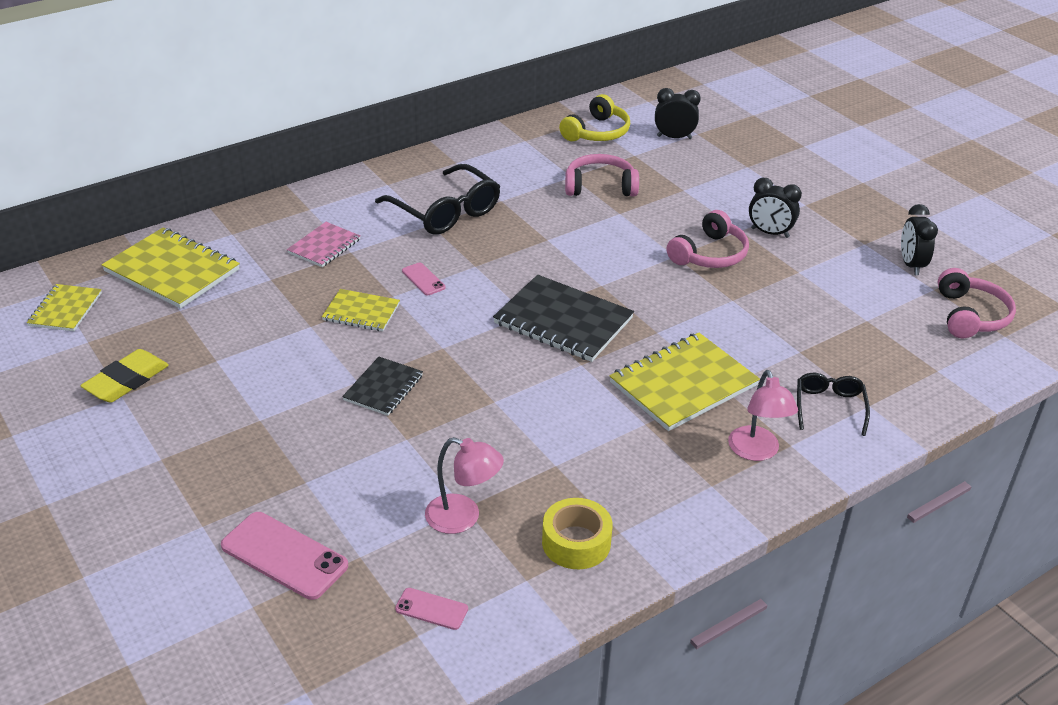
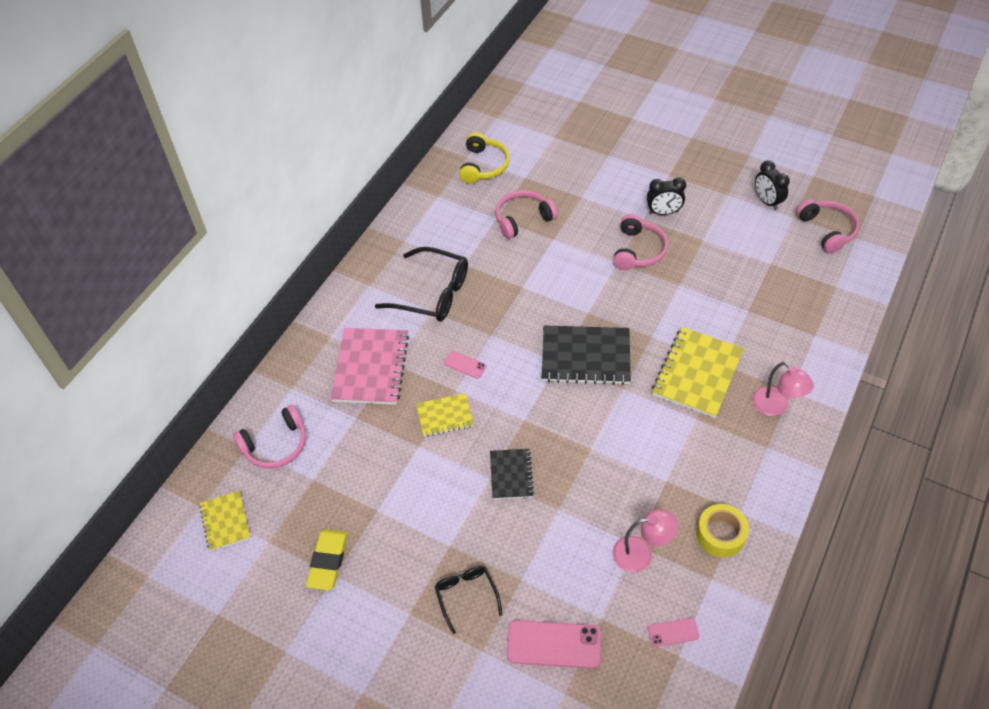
camera: 25 degrees left, 15 degrees up
yellow notebook [102,228,240,309] -> pink headphones [233,405,306,469]
pink notebook [287,222,361,267] -> pink notebook [330,328,409,405], size x1.75
black clock [655,88,701,139] -> none
black glasses [797,373,870,436] -> black glasses moved to [435,566,503,634]

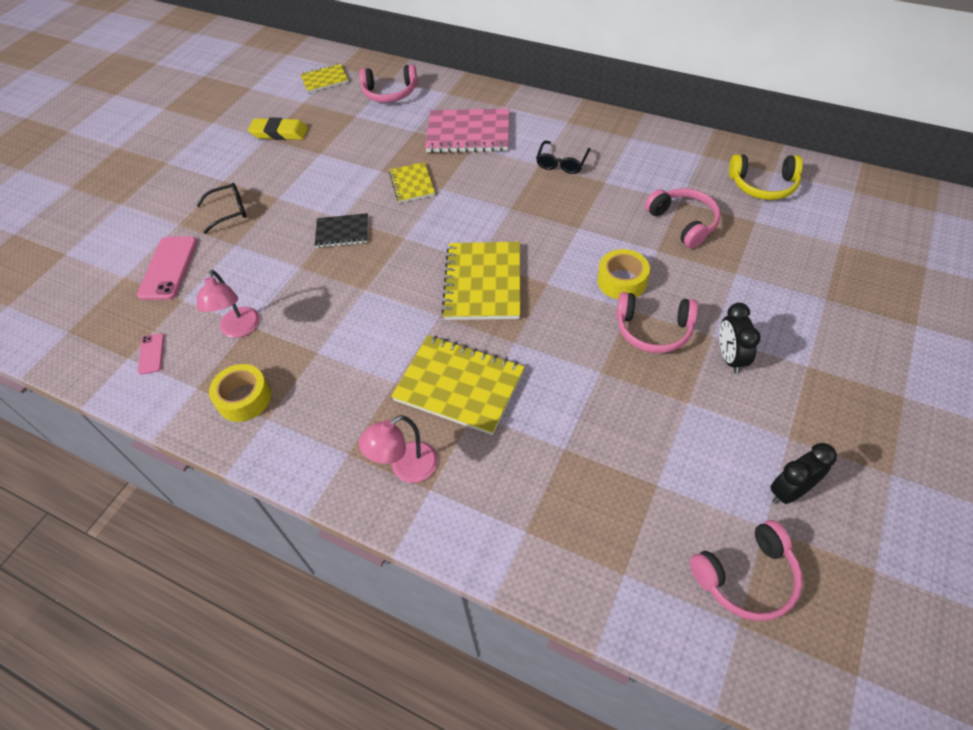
camera: 90 degrees right, 0 degrees up
pink headphones [233,405,306,469] -> pink headphones turned 60 degrees counterclockwise [360,64,417,103]
black glasses [375,247,468,322] -> black glasses [536,141,590,174], size x0.57
pink phone [444,351,486,379] -> none
black notebook [542,325,631,385] -> yellow notebook [441,242,520,320]
none -> yellow tape [598,249,650,299]

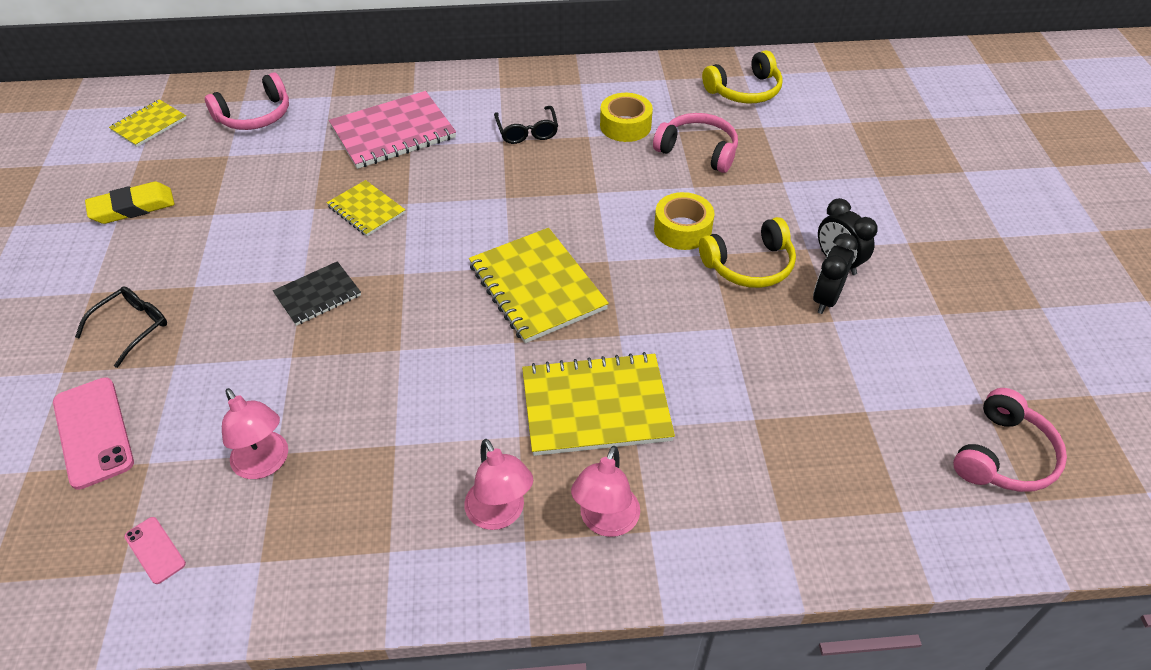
camera: 35 degrees left, 5 degrees down
yellow tape [209,364,271,422] -> yellow tape moved to [600,93,653,142]
pink headphones [616,292,698,353] -> yellow headphones [699,217,796,288]
black clock [770,443,837,504] -> black clock moved to [813,233,858,314]
none -> pink lamp [464,439,533,530]

